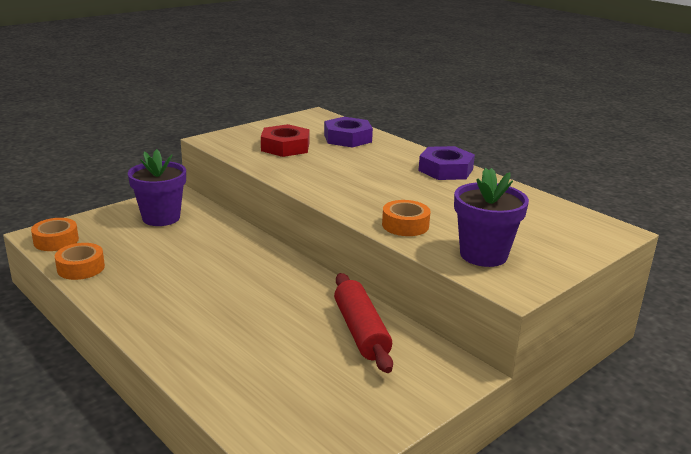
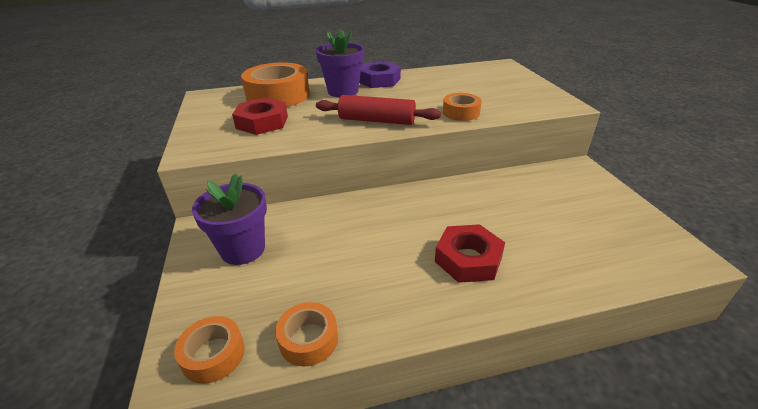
camera: 60 degrees left, 10 degrees up
purple nut [324,117,373,148] -> orange tape [241,62,310,107]
red rolling pin [334,273,393,373] -> red rolling pin moved to [316,95,441,125]
purple flower pot [454,168,529,267] -> purple flower pot moved to [316,29,364,98]
none -> red nut [435,224,505,283]

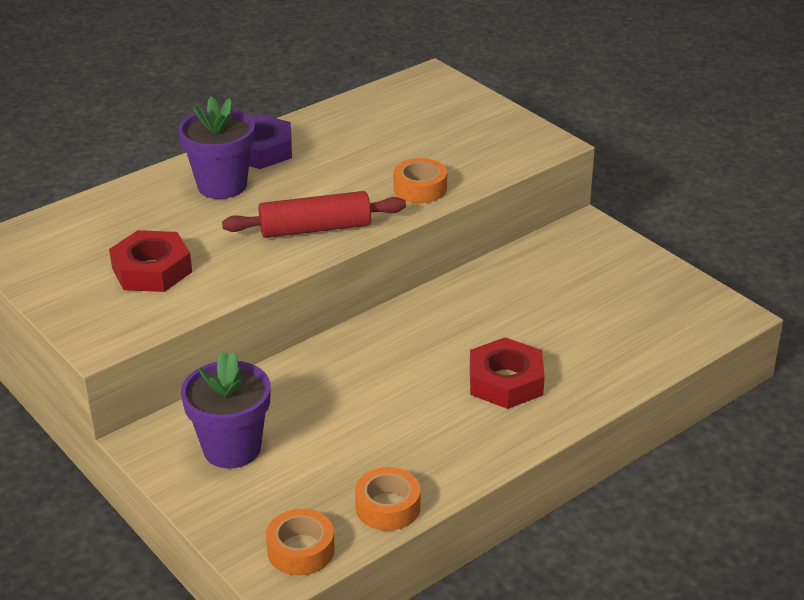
camera: 25 degrees left, 0 degrees up
orange tape [241,62,310,107] -> none

